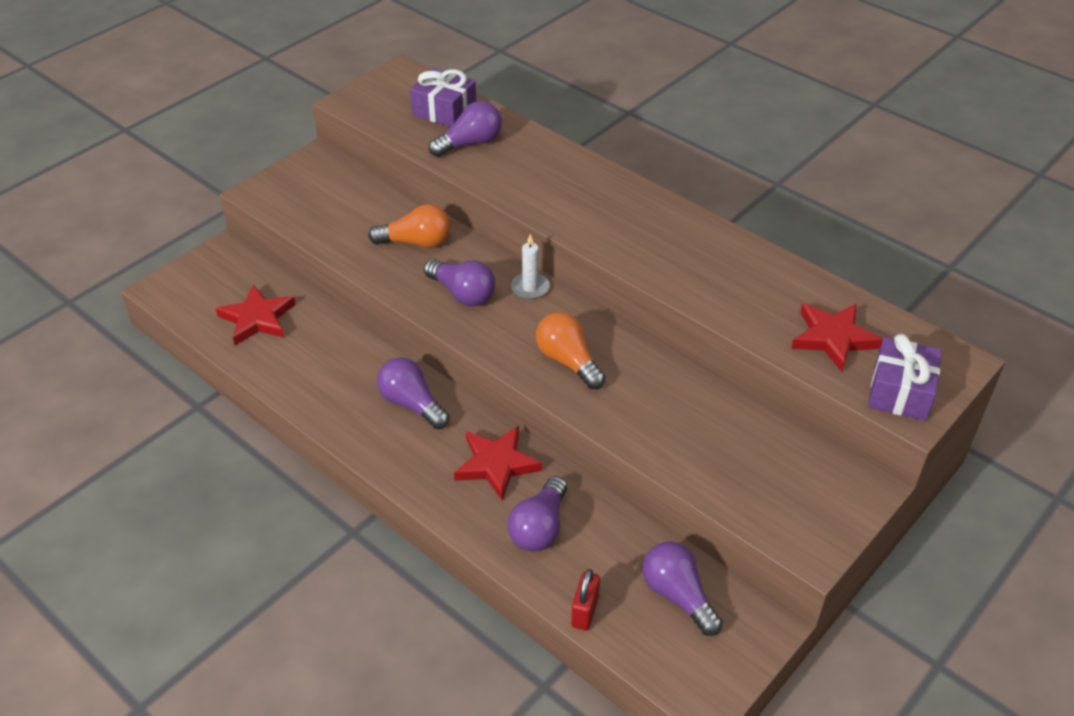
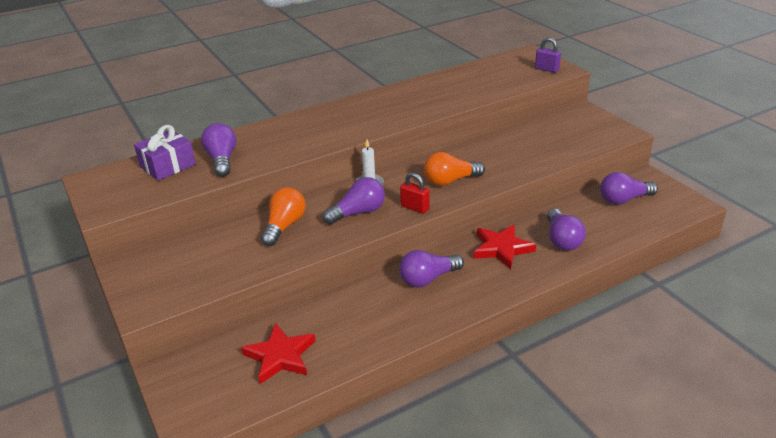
camera: 70 degrees left, 10 degrees down
purple light bulb [508,476,567,552] -> purple light bulb turned 45 degrees clockwise [547,209,586,251]
red padlock [571,569,600,630] -> red padlock moved to [400,173,430,214]
red star [791,303,883,372] -> none
purple gift [868,334,942,421] -> purple padlock [535,38,561,73]

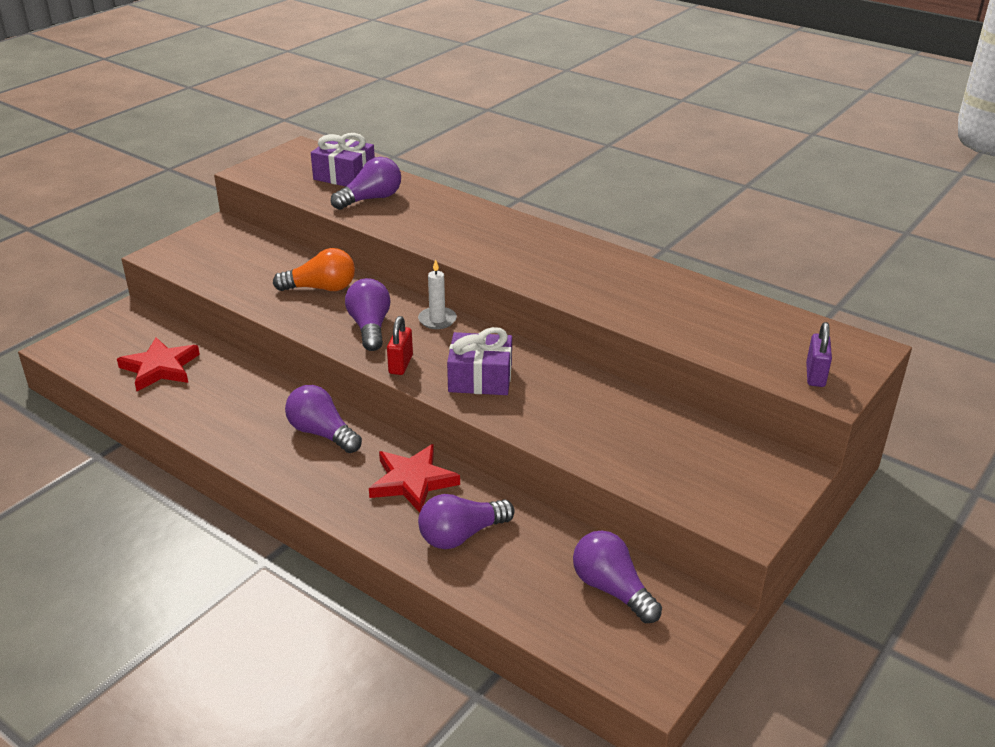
camera: 65 degrees right, 0 degrees up
purple light bulb [323,177,385,225] -> purple light bulb turned 135 degrees counterclockwise [345,278,391,351]
orange light bulb [424,152,485,186] -> purple gift [447,327,512,395]

